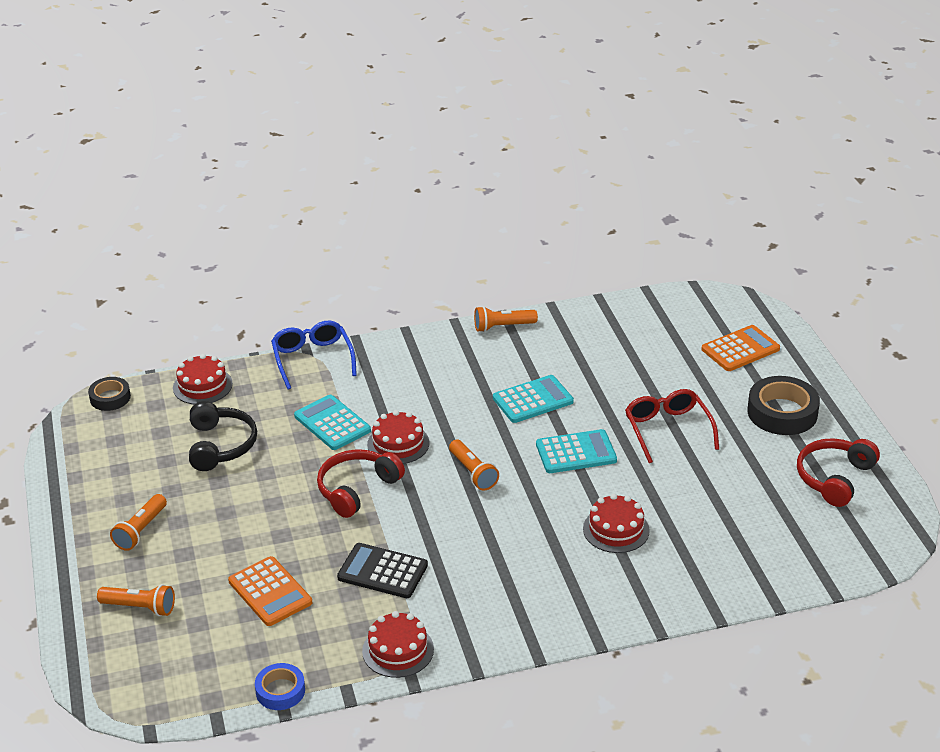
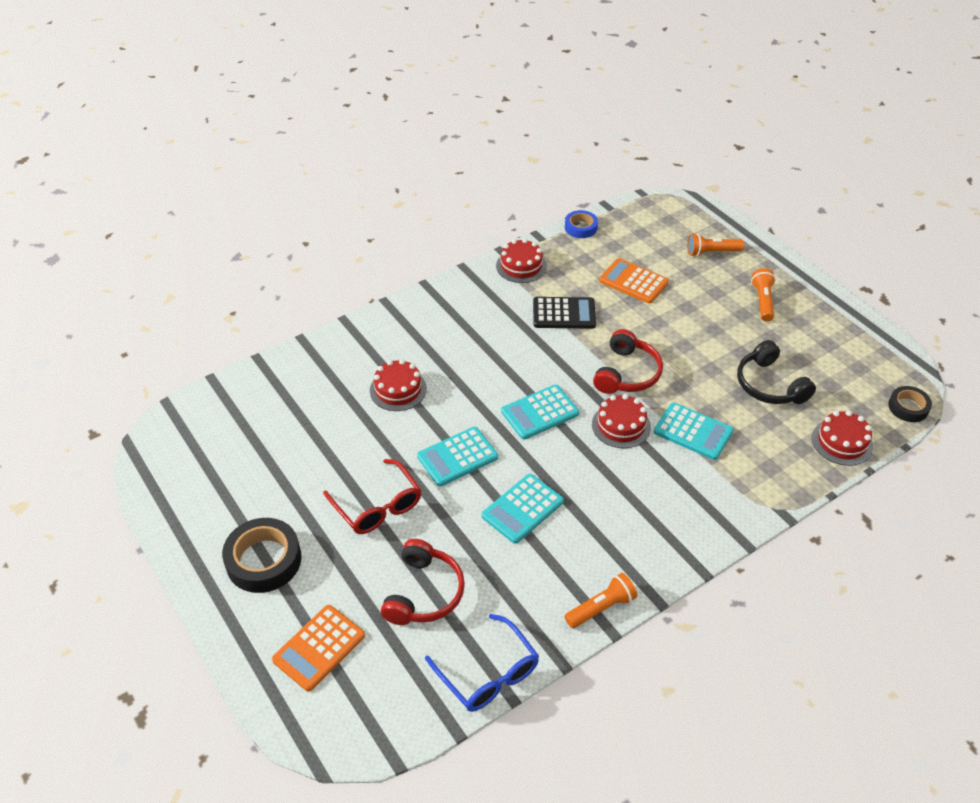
camera: 160 degrees right, 10 degrees up
blue glasses [271,320,357,390] -> blue glasses moved to [425,614,539,712]
orange flashlight [449,440,499,491] -> turquoise calculator [501,385,579,440]
red headphones [797,438,880,507] -> red headphones moved to [381,539,465,625]

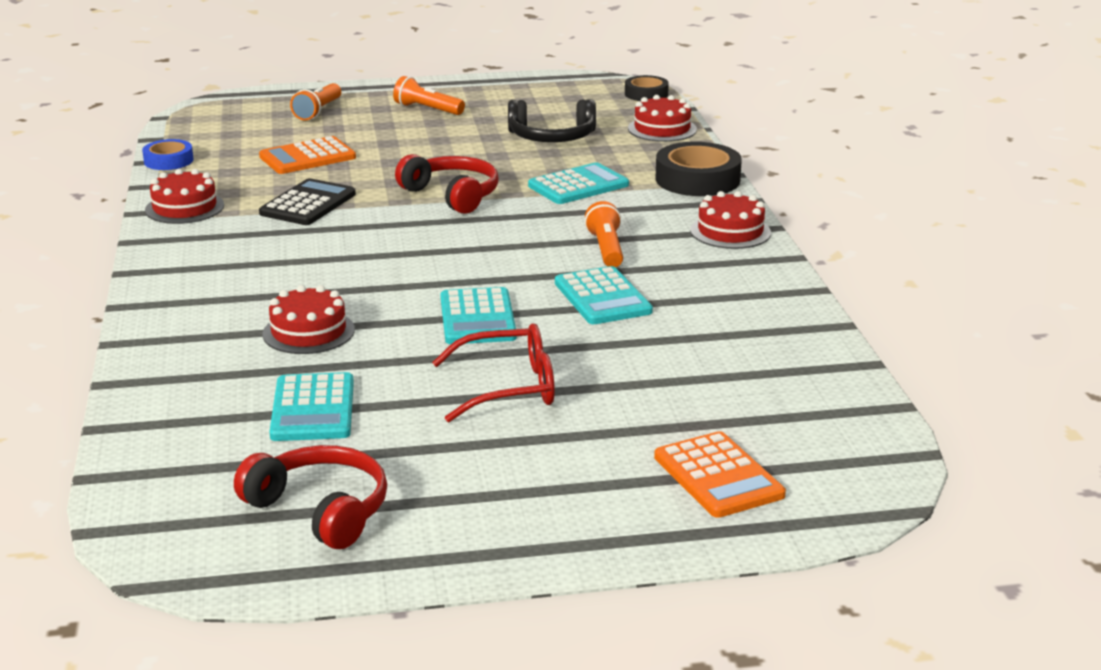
camera: 65 degrees left, 20 degrees down
black tape [222,518,302,593] -> black tape moved to [656,142,742,196]
red headphones [381,539,465,625] -> red headphones moved to [234,445,387,549]
blue glasses [425,614,539,712] -> none
turquoise calculator [501,385,579,440] -> turquoise calculator moved to [269,372,354,441]
orange flashlight [565,573,637,628] -> orange flashlight moved to [584,201,623,267]
red cake [592,394,651,448] -> red cake moved to [690,191,771,249]

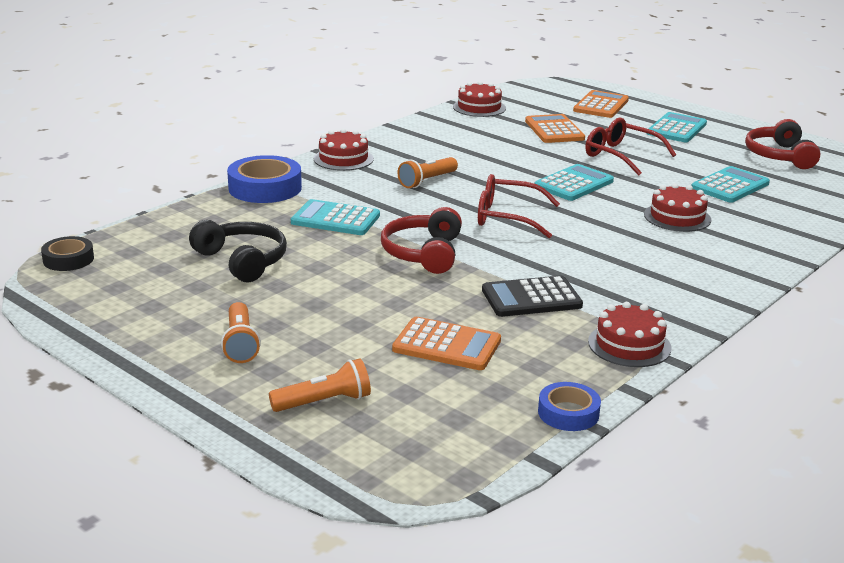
camera: 130 degrees left, 0 degrees up
turquoise calculator [555,266,653,324] -> turquoise calculator moved to [647,112,707,142]
red cake [628,95,697,142] -> red cake moved to [453,81,506,117]
black tape [656,142,742,196] -> blue tape [227,155,302,203]
none -> red glasses [478,174,560,238]
none -> orange calculator [525,114,585,143]

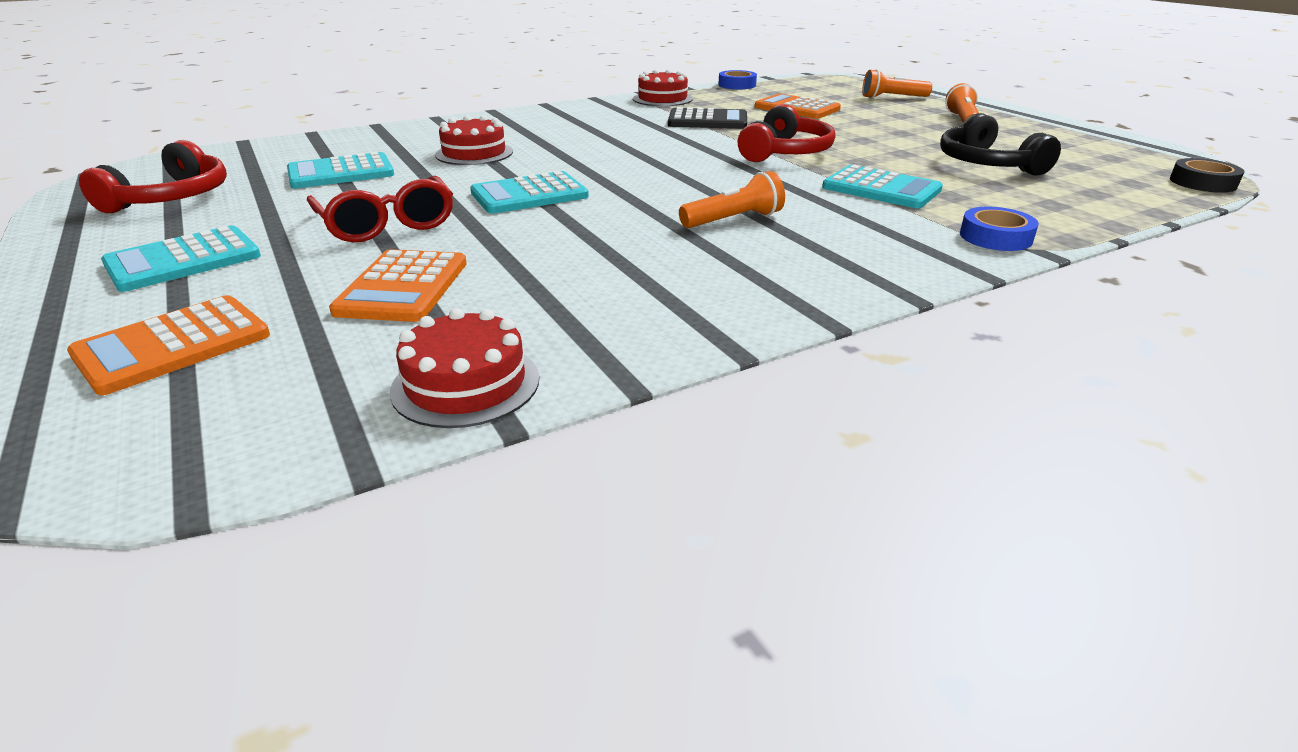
camera: 160 degrees left, 5 degrees up
blue tape [227,155,302,203] -> blue tape [960,206,1039,251], size x0.59
red cake [314,129,374,171] -> none
red glasses [478,174,560,238] -> none

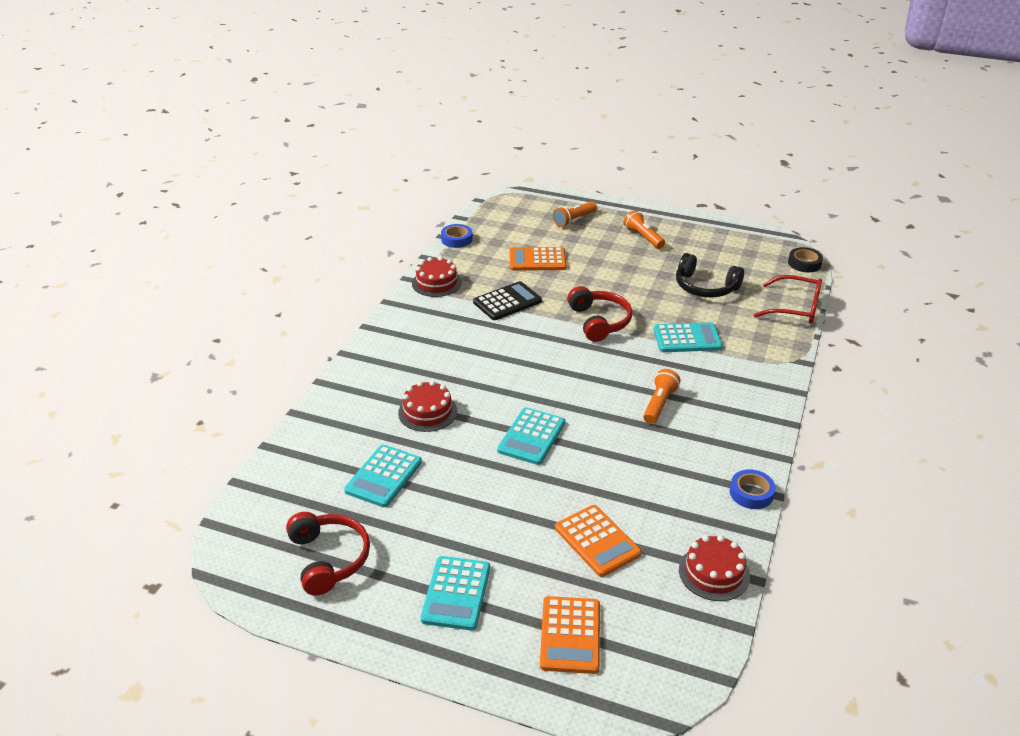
camera: 40 degrees left, 5 degrees up
red glasses [307,176,453,242] -> red glasses moved to [754,275,822,324]
blue tape [960,206,1039,251] -> blue tape moved to [730,469,776,509]

